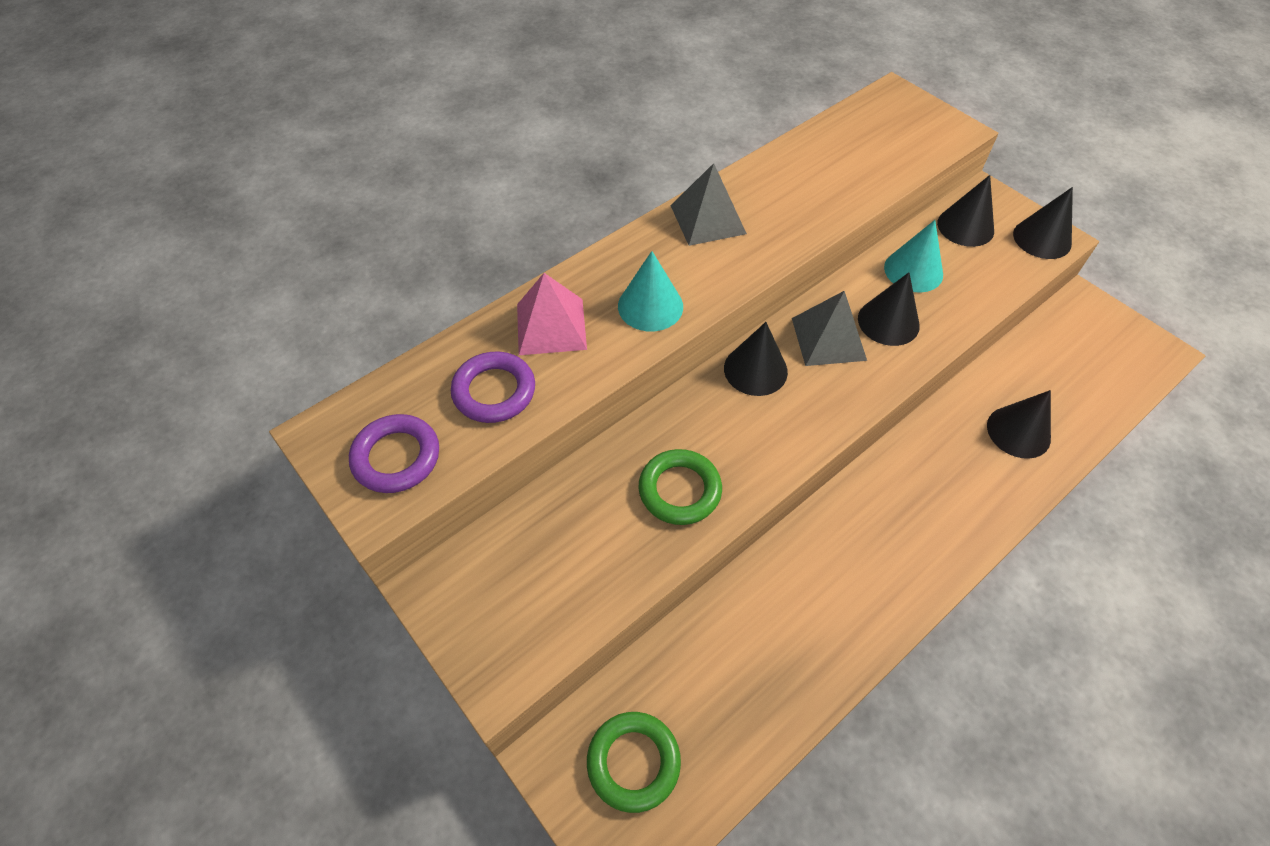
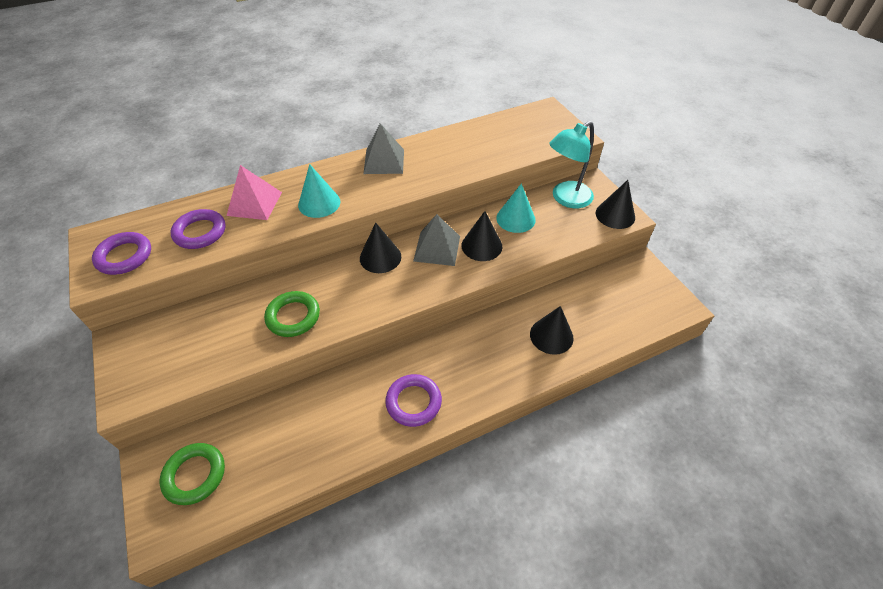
camera: 15 degrees right, 5 degrees down
black cone [937,175,994,247] -> turquoise lamp [549,121,594,208]
none -> purple ring [385,374,442,427]

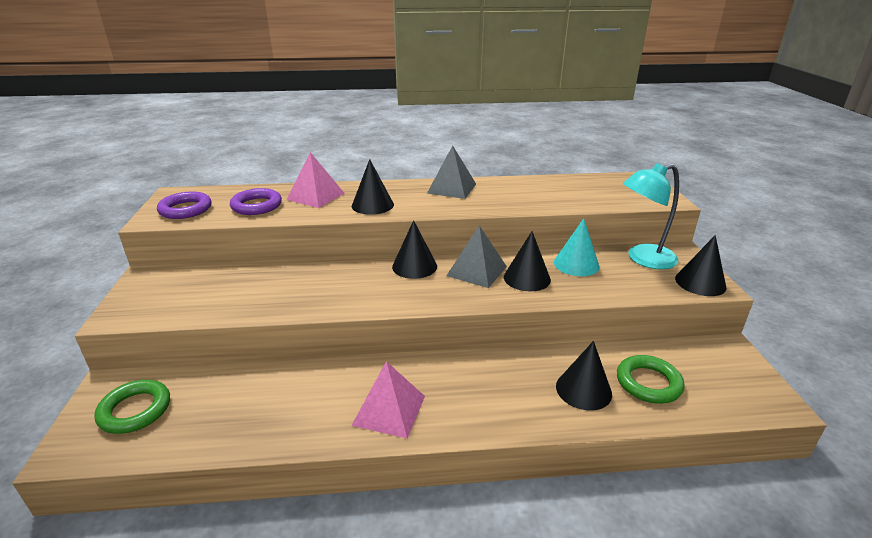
camera: 20 degrees right, 20 degrees down
green ring [264,291,320,337] -> green ring moved to [617,355,684,404]
turquoise cone [298,164,341,218] -> black cone [352,159,394,215]
purple ring [385,374,442,427] -> pink pyramid [351,361,425,438]

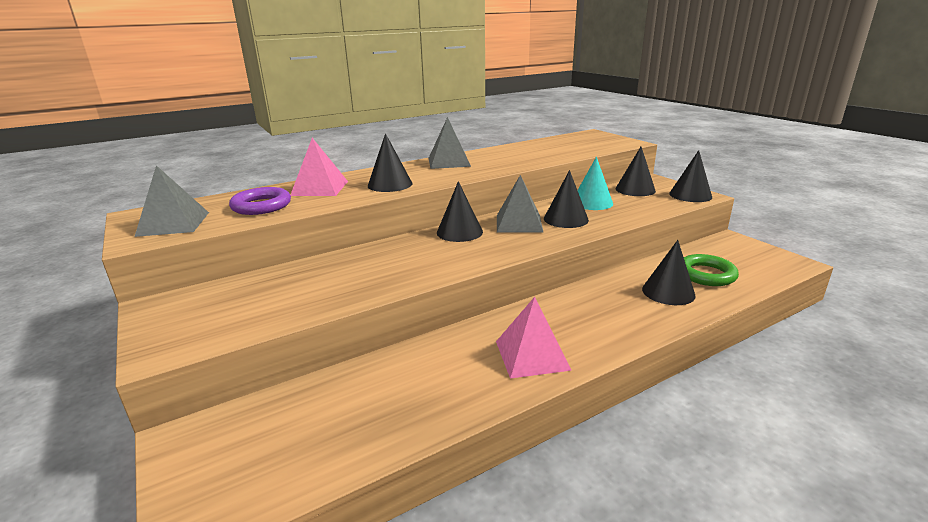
camera: 25 degrees left, 5 degrees down
green ring [94,380,170,434] -> none
purple ring [157,191,212,219] -> grey pyramid [134,165,209,237]
turquoise lamp [623,163,679,269] -> black cone [615,147,656,196]

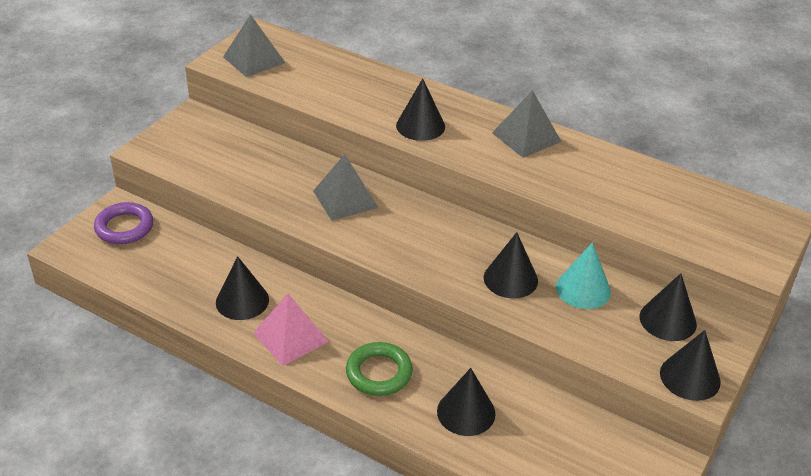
camera: 60 degrees right, 15 degrees up
purple ring [229,187,291,215] -> purple ring moved to [94,202,153,244]
pink pyramid [291,138,348,196] -> none
black cone [437,181,483,242] -> black cone moved to [216,256,269,320]
grey pyramid [497,175,544,233] -> grey pyramid moved to [313,154,378,221]
green ring [684,254,739,286] -> green ring moved to [346,342,413,396]

